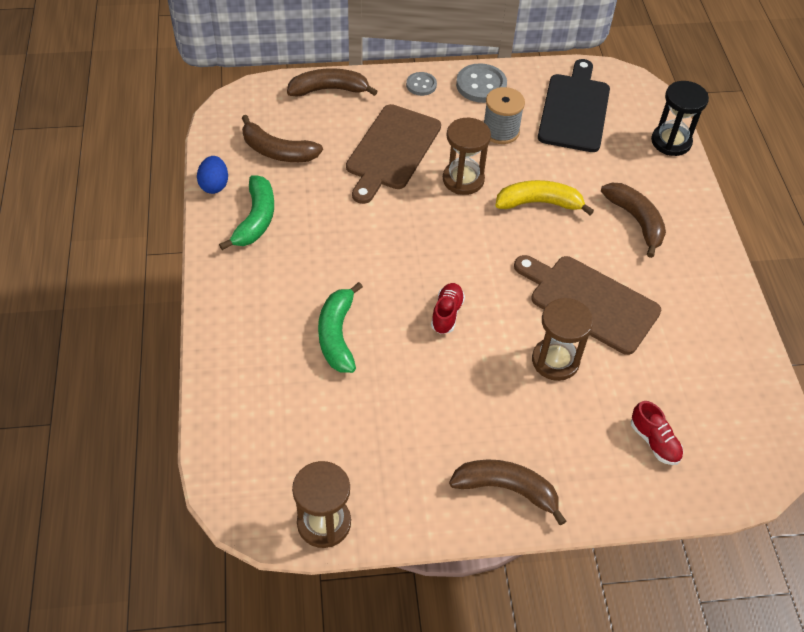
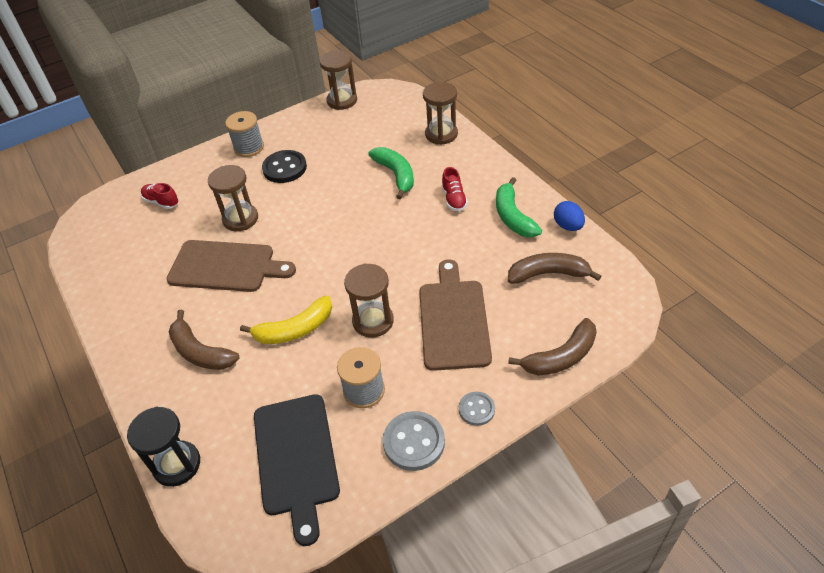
camera: 160 degrees right, 5 degrees down
red shoe [431,283,465,334] -> red shoe moved to [442,167,468,211]
brown banana [449,459,566,526] -> grey spool [225,111,264,157]
none -> black button [262,150,307,183]
none -> brown hourglass [423,82,458,145]

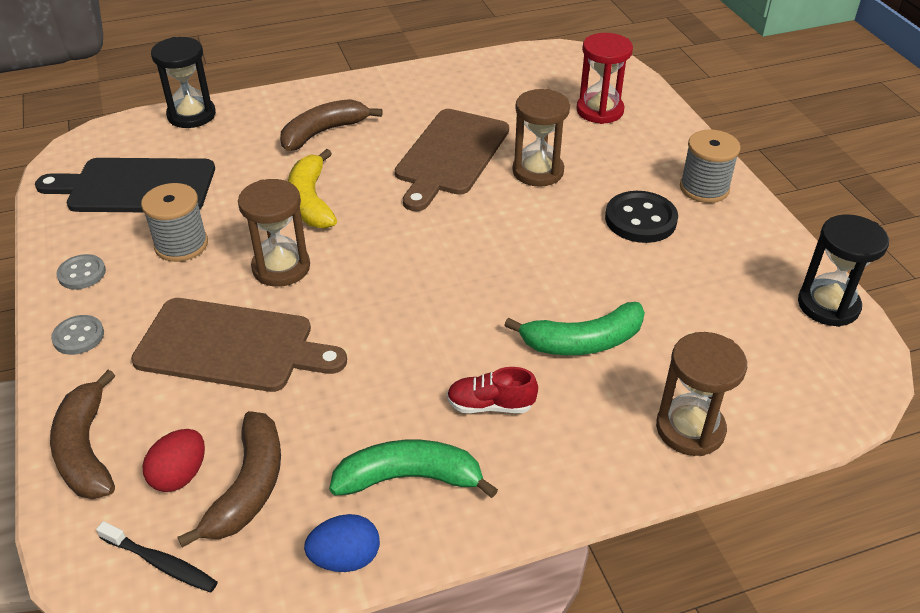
camera: 100 degrees right, 5 degrees down
red shoe [141,183,179,209] -> red hourglass [576,33,633,124]
brown hourglass [320,50,357,110] -> black hourglass [798,214,889,327]
grey button [383,411,445,471] -> grey button [56,254,106,290], size x0.60
none -> black toothbrush [96,521,218,592]
none -> red egg [142,429,205,492]

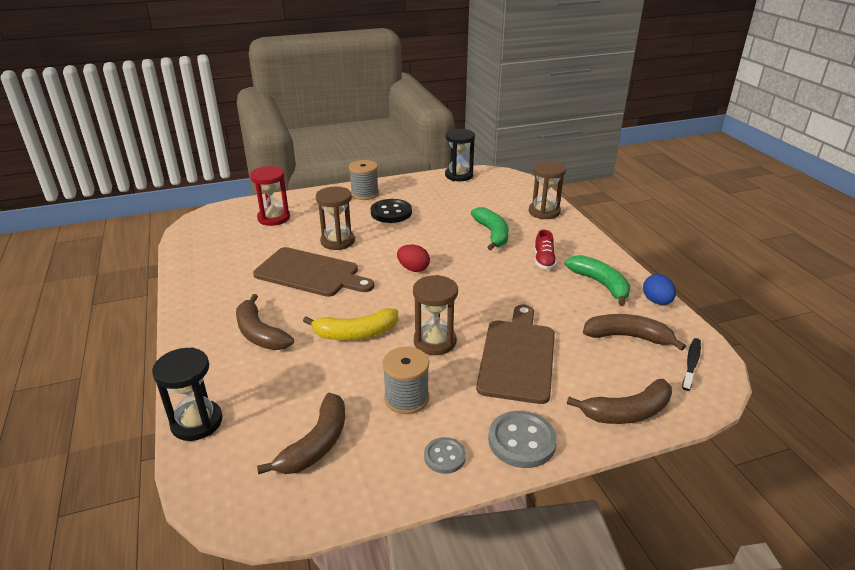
camera: 90 degrees left, 10 degrees down
black cutting board [35,158,215,212] -> brown banana [257,393,345,474]
grey button [51,315,104,355] -> grey button [488,411,557,468], size x1.66
red egg [142,429,205,492] -> red egg moved to [397,245,430,272]
green banana [329,440,498,498] -> green banana turned 150 degrees clockwise [565,255,630,306]

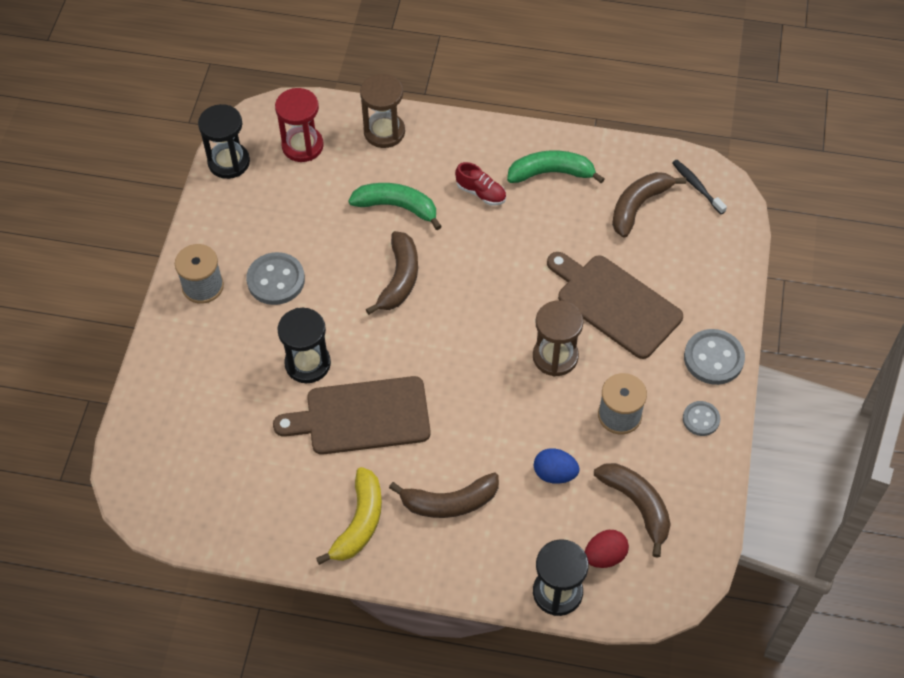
camera: 60 degrees left, 25 degrees up
red hourglass [250,166,290,226] -> red hourglass moved to [275,88,324,162]
brown cutting board [253,247,374,297] -> brown cutting board turned 150 degrees counterclockwise [273,376,431,455]
yellow banana [303,308,398,340] -> yellow banana moved to [316,467,382,565]
brown hourglass [316,187,355,250] -> black hourglass [278,308,331,383]
black button [371,199,412,223] -> grey button [246,252,305,305]
red egg [397,245,430,272] -> red egg moved to [585,530,629,568]
brown banana [567,379,672,424] -> brown banana moved to [366,231,418,315]
blue egg [643,274,676,305] -> blue egg moved to [534,448,579,484]

